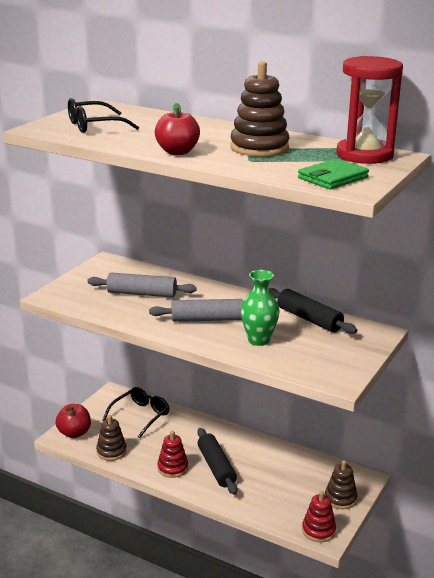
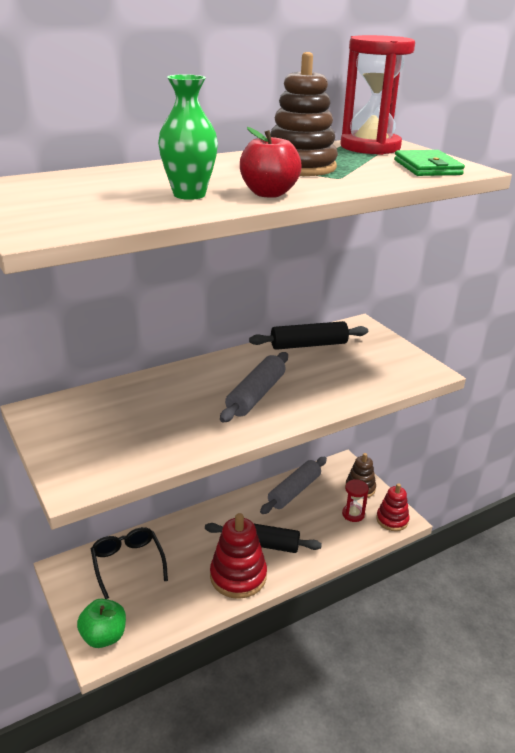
camera: 60 degrees left, 5 degrees up
red apple [56,404,91,438] -> green apple [77,599,126,648]
black glasses [68,98,139,133] -> none
grey rolling pin [87,273,197,297] -> grey rolling pin moved to [260,457,327,514]
brown stacking toy [96,415,127,461] -> none
red stacking toy [157,431,188,478] -> red stacking toy [210,513,267,599], size x1.59
green vase [241,270,280,346] -> green vase moved to [158,74,218,200]
none -> red hourglass [342,479,369,522]

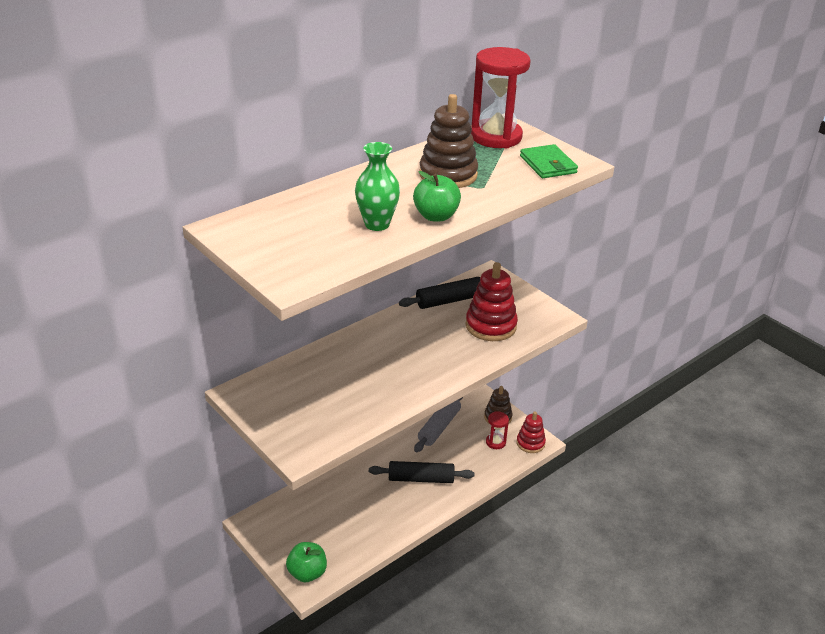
camera: 10 degrees left, 5 degrees up
black glasses [91,527,168,599] -> none
red stacking toy [210,513,267,599] -> red stacking toy moved to [466,262,518,341]
grey rolling pin [220,352,288,423] -> none
red apple [240,127,302,198] -> green apple [413,171,461,221]

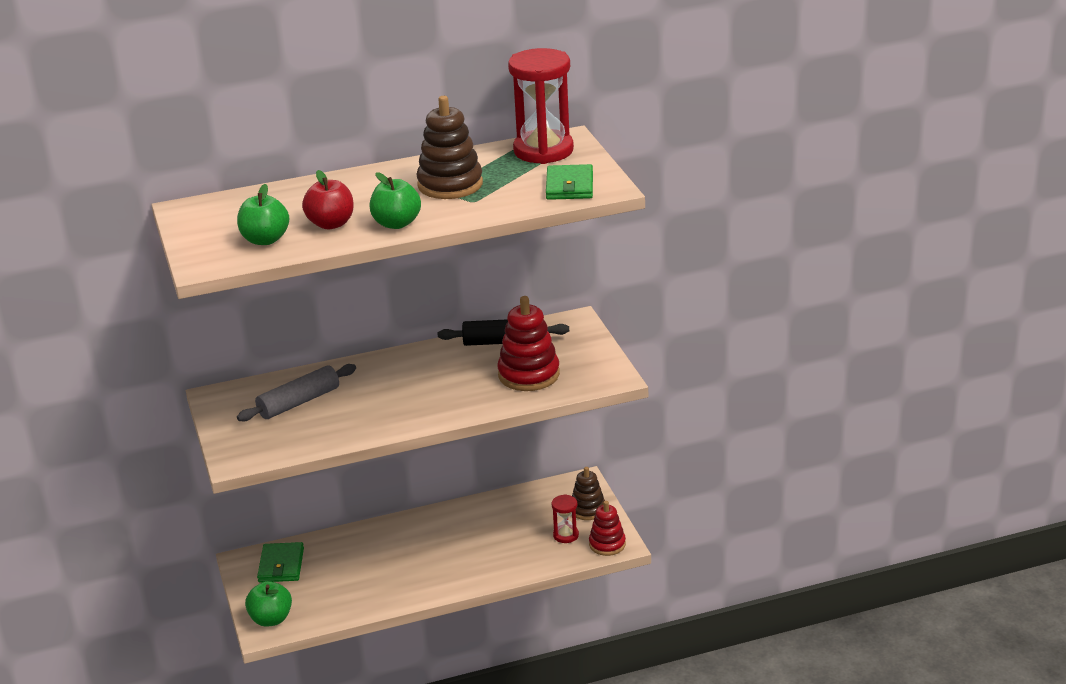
camera: 25 degrees right, 5 degrees down
green vase [355,142,400,231] -> red apple [302,170,354,230]
black rolling pin [369,461,474,483] -> none
grey rolling pin [414,397,463,452] -> grey rolling pin moved to [237,364,356,421]
none -> green apple [237,184,289,245]
none -> green wallet [257,542,304,582]

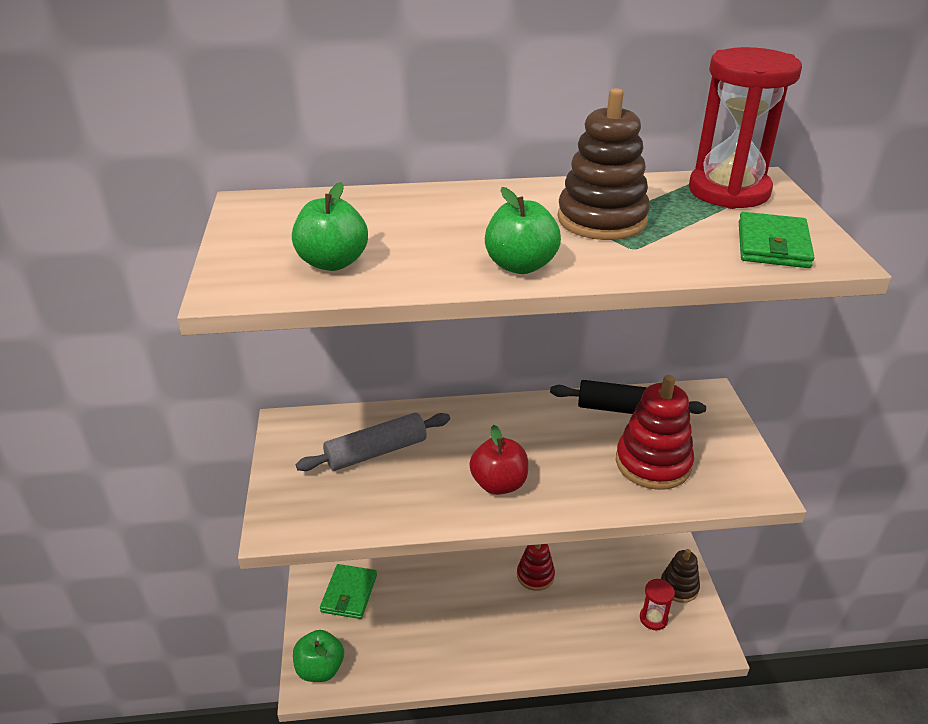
camera: 10 degrees right, 5 degrees up
red apple [302,170,354,230] -> red apple moved to [469,425,528,495]
red stacking toy [589,501,626,556] -> red stacking toy moved to [517,544,555,591]

